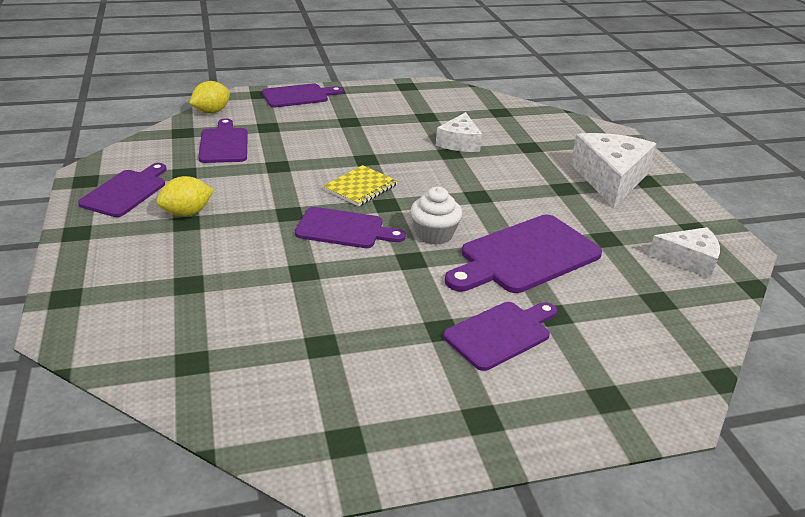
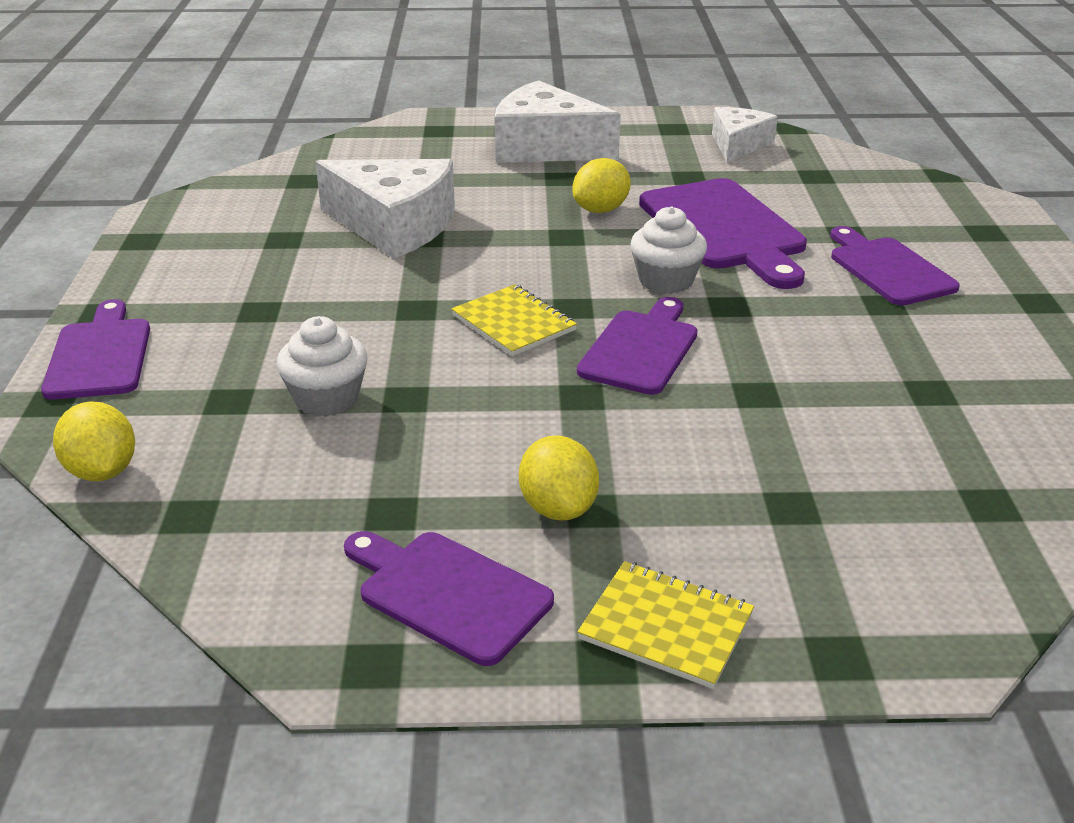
camera: 75 degrees left, 0 degrees up
purple cutting board [198,118,248,163] -> none
white cheese [436,112,482,152] -> white cheese [315,159,455,259], size x1.65
none -> white cupcake [277,316,367,417]
none -> yellow lemon [572,158,631,213]
none -> yellow notebook [577,561,754,689]

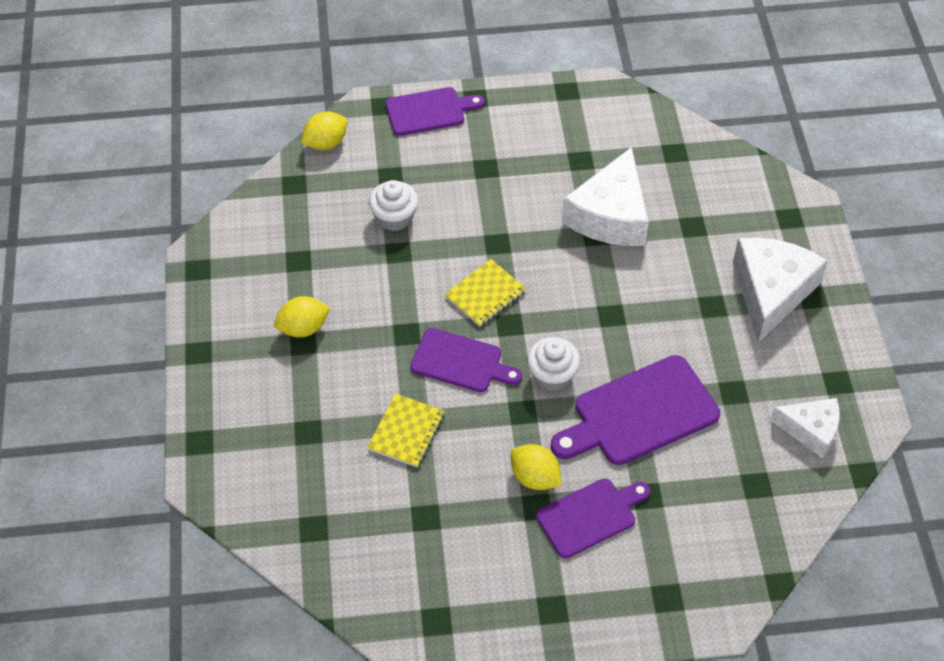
camera: 85 degrees right, 20 degrees up
purple cutting board [344,531,554,666] -> none
yellow lemon [572,158,631,213] -> yellow lemon moved to [511,444,562,490]
yellow notebook [577,561,754,689] -> yellow notebook moved to [367,393,445,467]

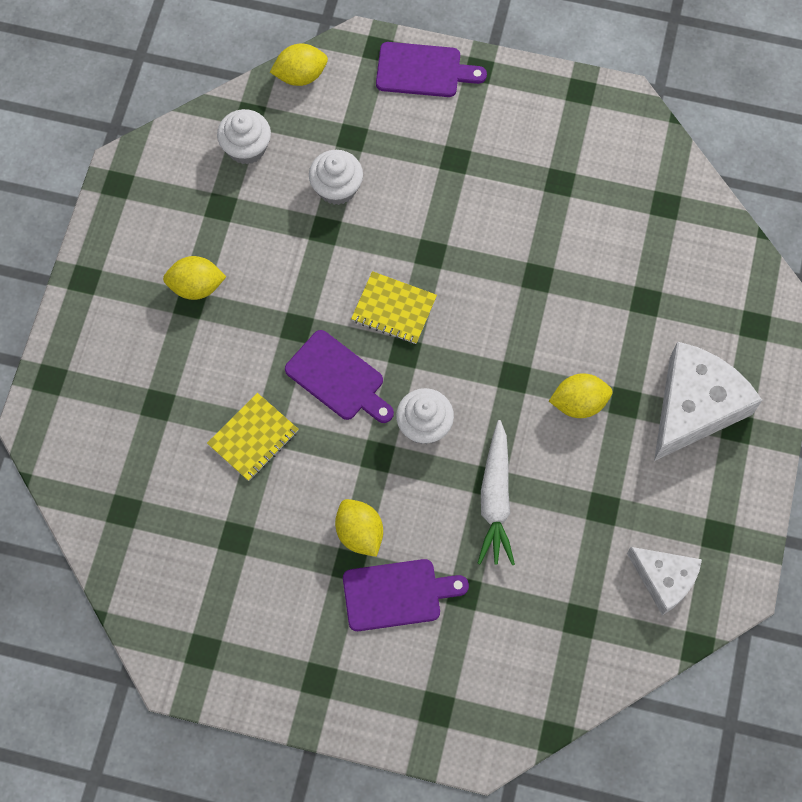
camera: 20 degrees right, 15 degrees up
yellow notebook [444,259,526,327] -> yellow notebook turned 45 degrees clockwise [351,271,437,344]
purple cutting board [551,355,720,465] -> white carrot [478,420,515,565]
white cheese [562,147,649,246] -> none
none -> white cupcake [217,109,271,165]
none -> yellow lemon [549,373,612,418]

